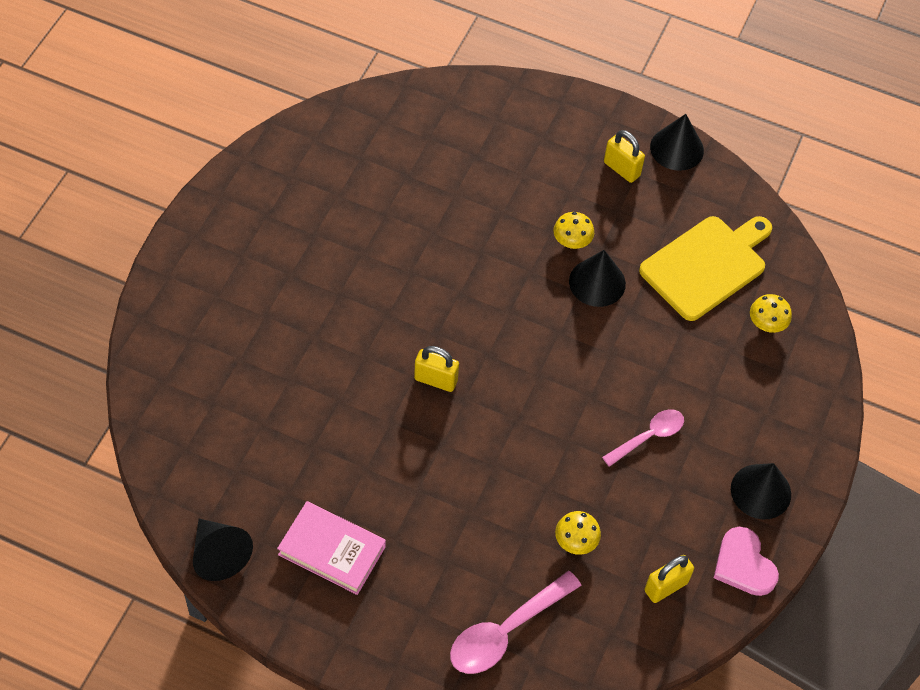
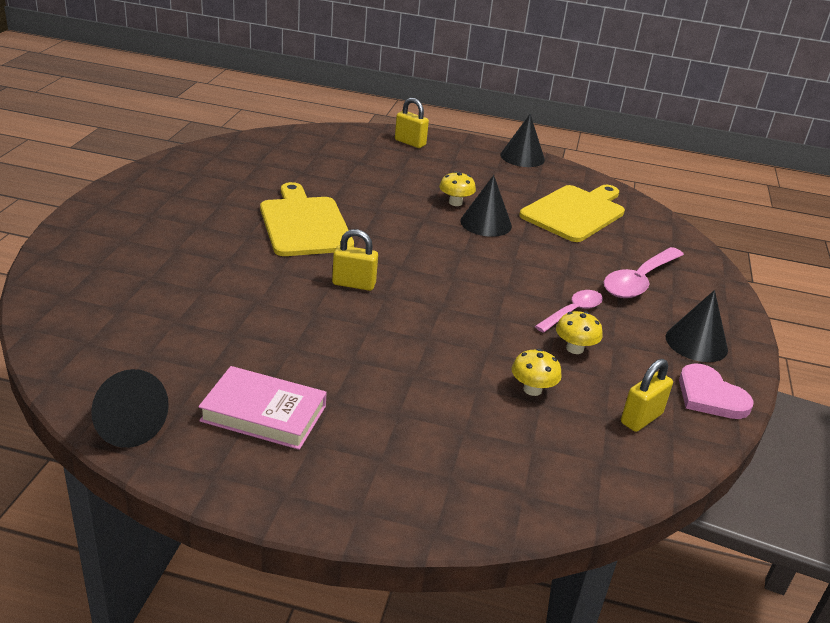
camera: 10 degrees left, 25 degrees down
pink spoon [450,571,582,674] -> pink spoon moved to [604,247,684,298]
yellow padlock [604,130,645,183] -> yellow padlock moved to [395,98,429,148]
yellow mushroom [750,294,792,333] -> yellow mushroom moved to [556,311,603,354]
none -> yellow cutting board [260,182,354,256]

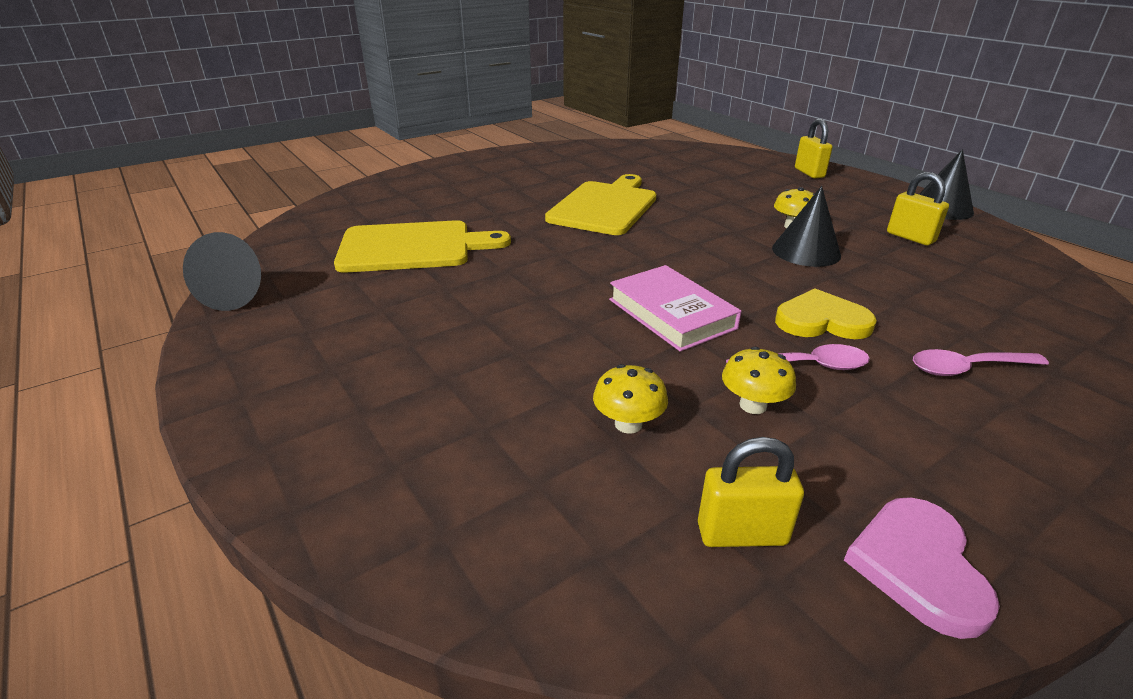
camera: 45 degrees right, 0 degrees up
pink book [198,366,327,450] -> pink book moved to [609,265,741,352]
yellow padlock [332,229,378,291] -> yellow padlock moved to [887,172,949,245]
yellow cutting board [519,185,625,242] -> yellow cutting board moved to [334,220,511,273]
pink spoon [604,247,684,298] -> pink spoon [913,349,1049,376], size x0.64
black cone [666,290,728,362] -> none
none -> yellow heart [775,289,877,339]

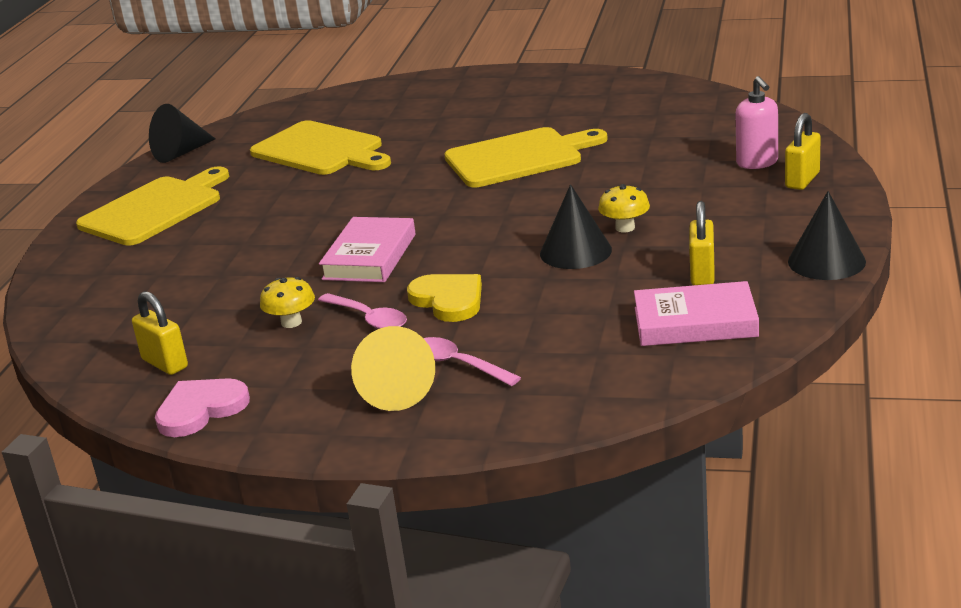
camera: 50 degrees right, 5 degrees down
yellow mushroom [593,364,668,434] -> none
none -> yellow cutting board [76,166,229,246]
none -> yellow cone [351,326,435,411]
none -> pink book [634,281,759,346]
none -> pink soap dispenser [736,76,778,169]

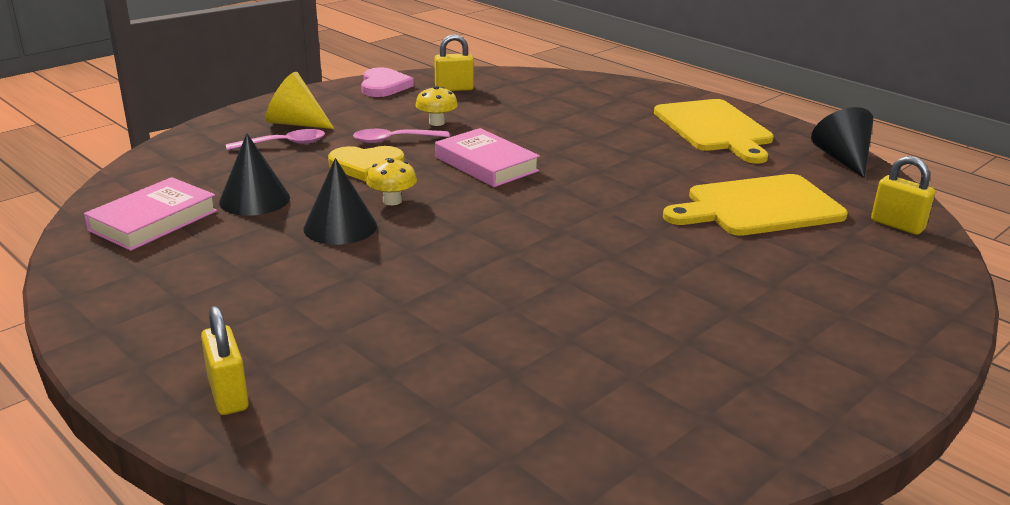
camera: 120 degrees right, 0 degrees up
yellow cutting board [444,127,608,187] -> none
yellow mushroom [598,184,650,232] -> yellow mushroom moved to [366,158,417,205]
yellow padlock [689,201,715,285] -> yellow padlock moved to [871,156,935,235]
pink soap dispenser [736,76,778,169] -> none
black cone [788,191,866,280] -> black cone moved to [219,133,290,216]

